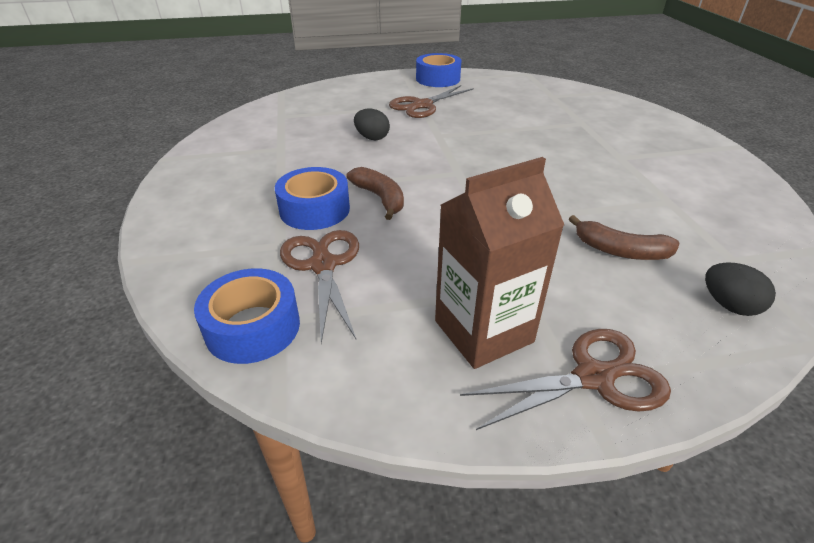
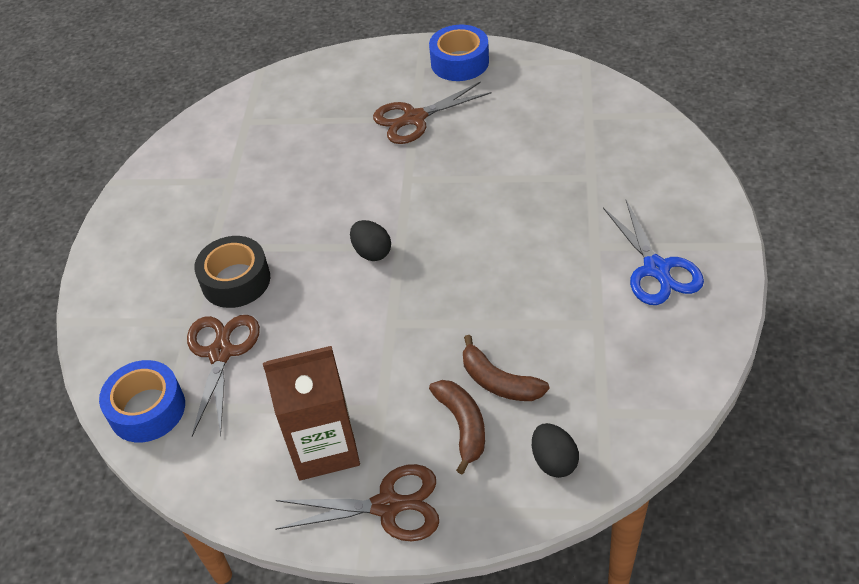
camera: 20 degrees right, 10 degrees up
blue tape [275,167,350,230] -> black tape [194,236,270,308]
brown banana [346,167,404,220] -> brown banana moved to [429,380,485,474]
black egg [354,108,390,140] -> black egg moved to [350,220,391,261]
none -> blue scissors [603,200,704,305]

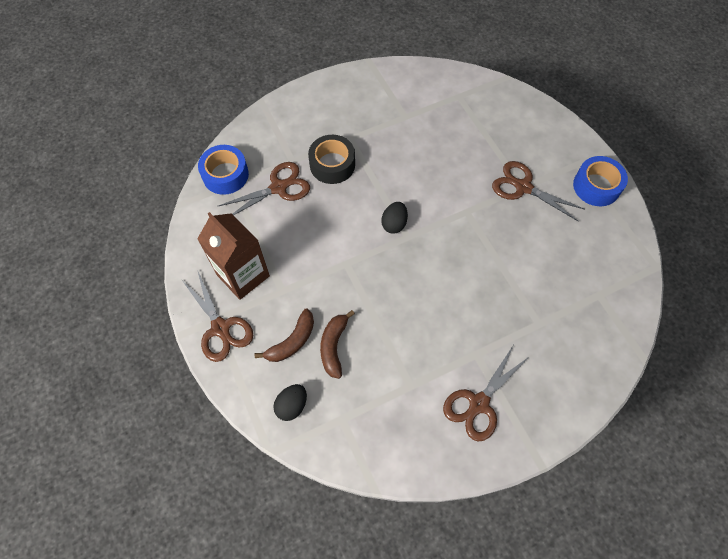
camera: 55 degrees right, 15 degrees up
blue scissors [603,200,704,305] -> brown scissors [443,346,530,442]

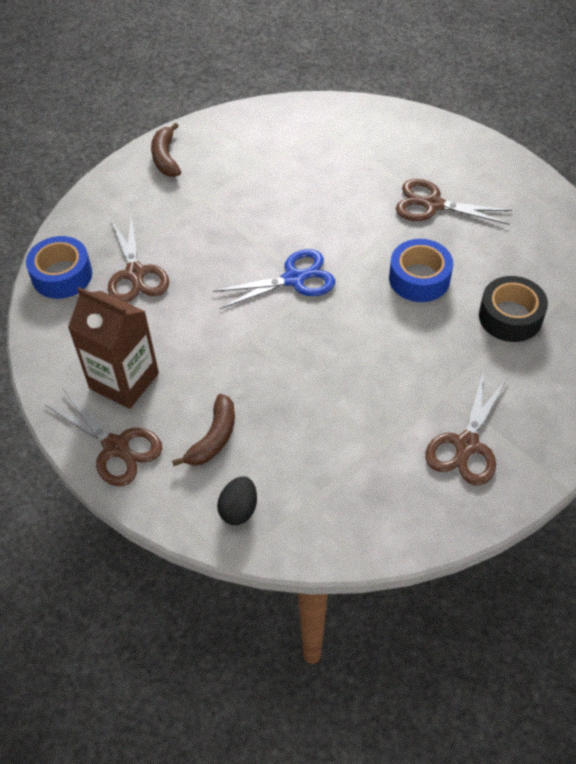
camera: 15 degrees left, 10 degrees down
brown scissors [218,162,310,215] -> brown scissors turned 120 degrees clockwise [108,214,169,303]
black tape [308,135,355,184] -> black tape moved to [479,276,548,342]
brown banana [320,310,355,379] -> brown banana moved to [151,123,181,177]
black egg [381,202,408,234] -> blue scissors [213,249,335,309]
blue tape [573,156,628,206] -> blue tape moved to [389,239,453,302]

